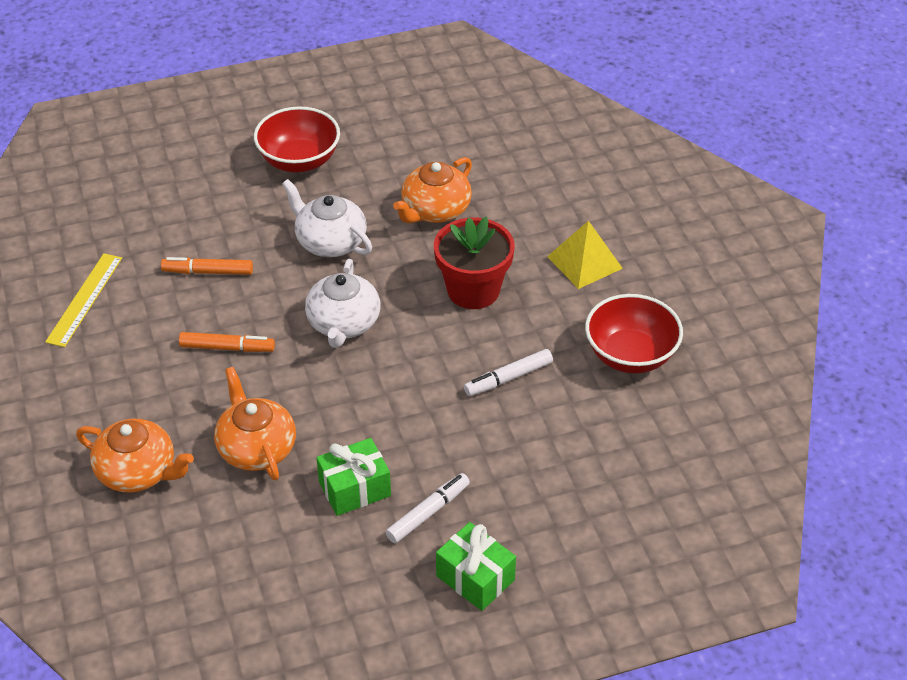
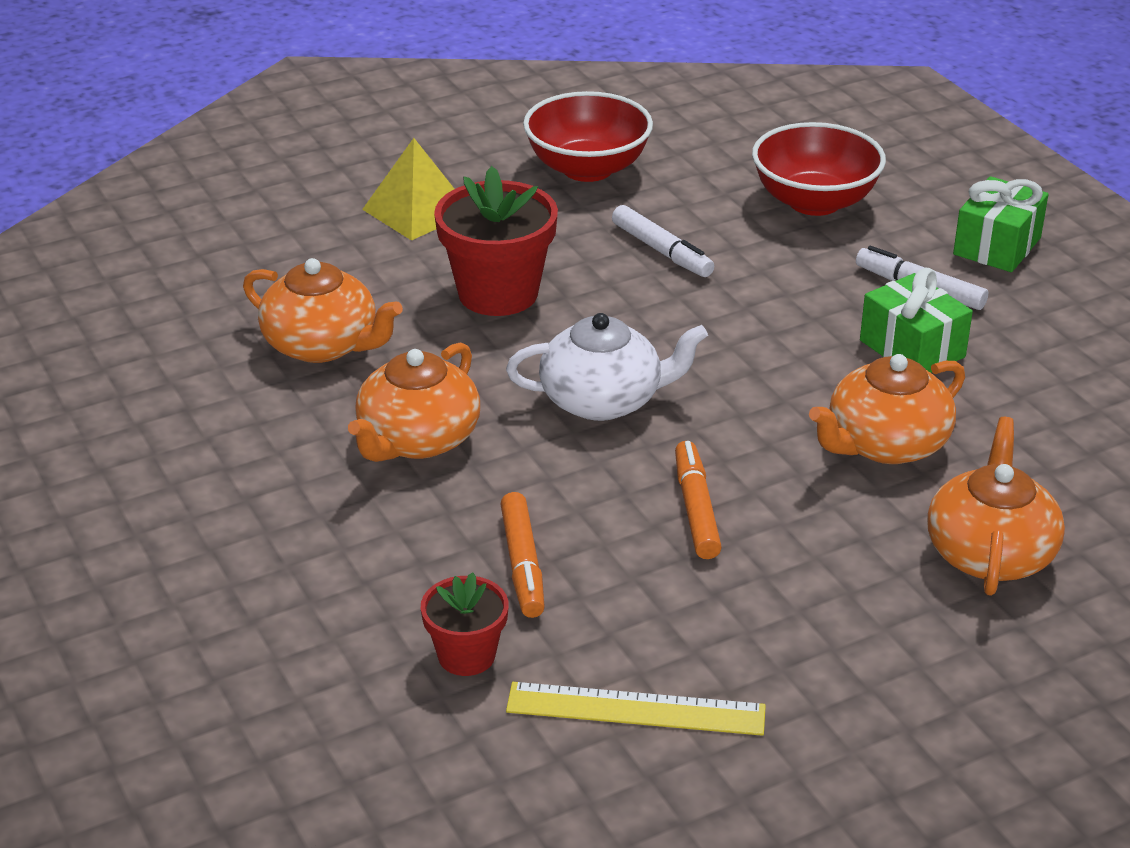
camera: 100 degrees left, 10 degrees down
red bowl [254,106,340,172] -> red bowl moved to [752,122,886,216]
white teapot [282,179,372,257] -> orange teapot [348,342,480,462]
none -> red flower pot [421,572,509,676]

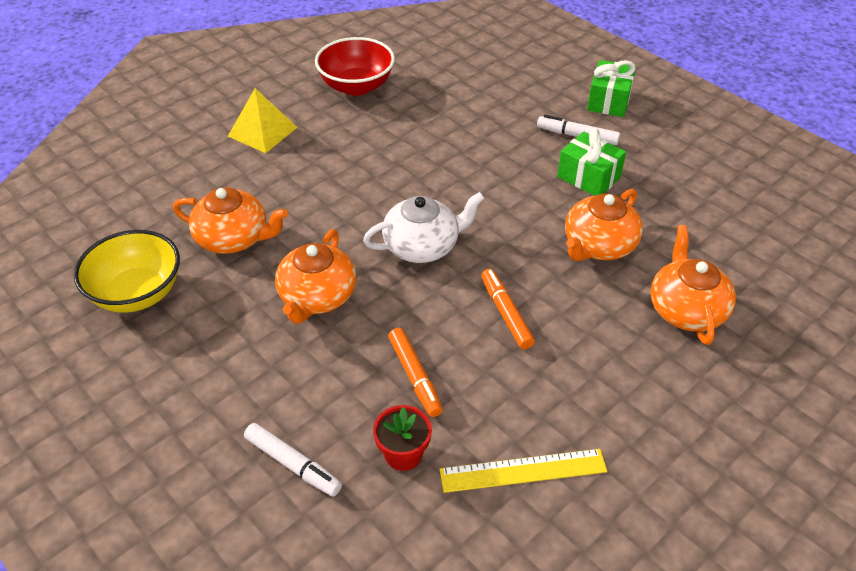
camera: 15 degrees left, 10 degrees up
red flower pot [434,166,558,316] -> none
white marker [612,205,715,277] -> white marker moved to [244,423,342,497]
red bowl [752,122,886,216] -> none
none -> yellow bowl [74,230,180,313]

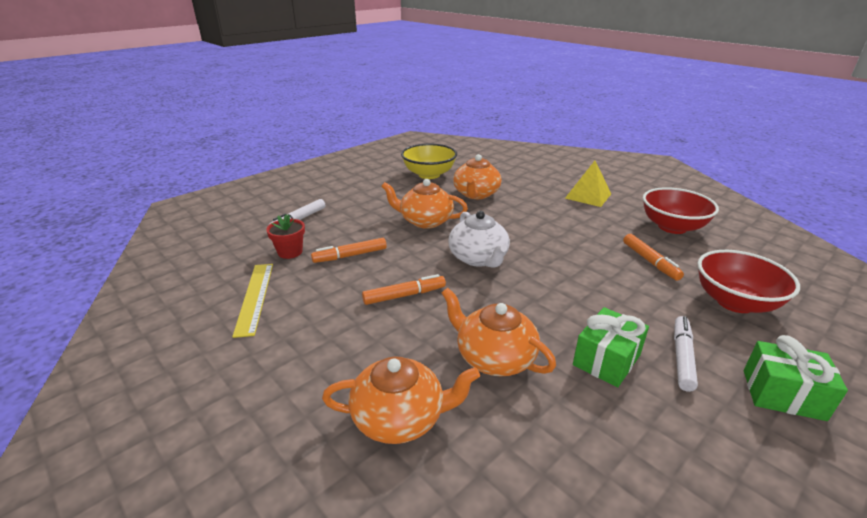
camera: 90 degrees right, 15 degrees down
none -> orange marker [623,234,684,281]
none -> red bowl [698,250,800,313]

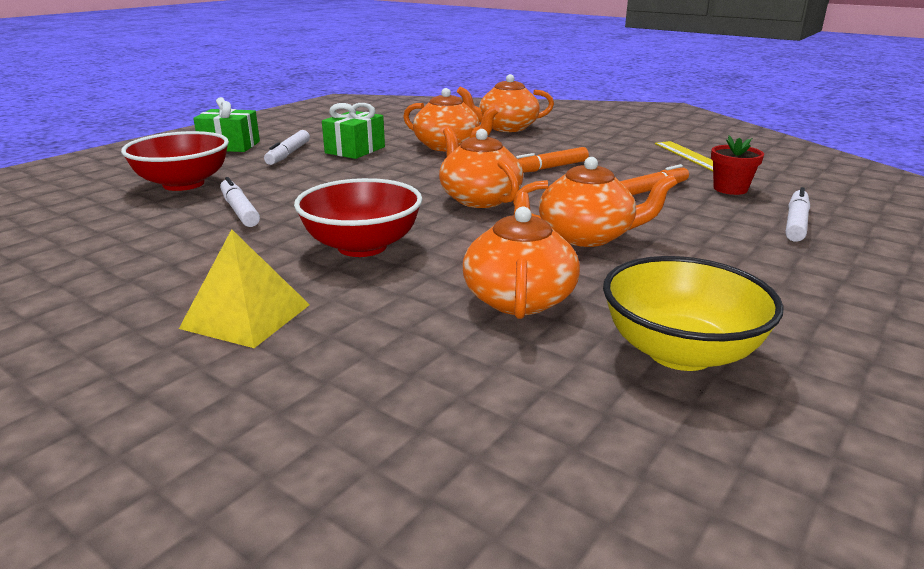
camera: 170 degrees right, 5 degrees down
white teapot [448,211,510,268] -> orange teapot [439,127,523,208]
orange marker [623,234,684,281] -> white marker [220,177,260,227]
red bowl [643,187,719,234] -> red bowl moved to [294,178,422,257]

